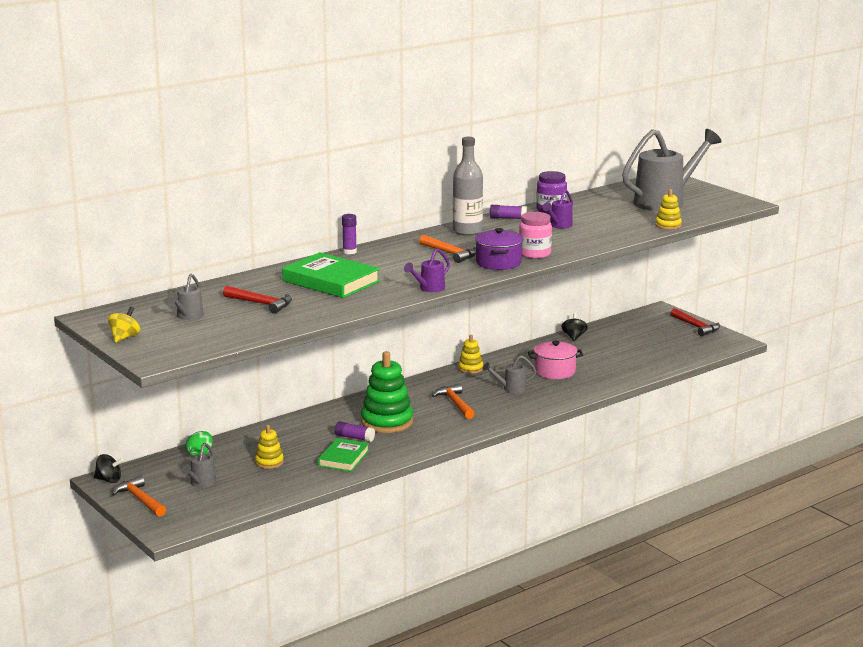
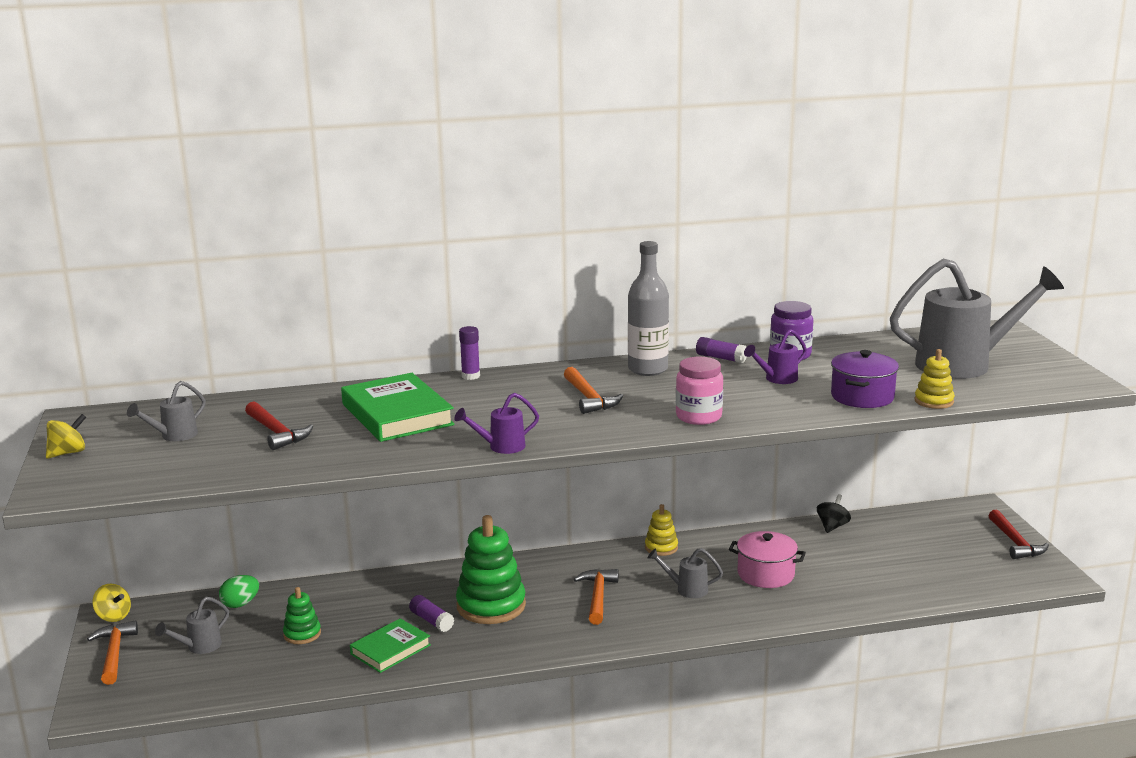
camera: 25 degrees right, 0 degrees up
black spinning top [94,454,124,483] -> yellow spinning top [92,584,131,622]
yellow stacking toy [255,425,284,469] -> green stacking toy [283,587,321,644]
purple pot [475,228,523,270] -> purple pot moved to [831,350,899,408]

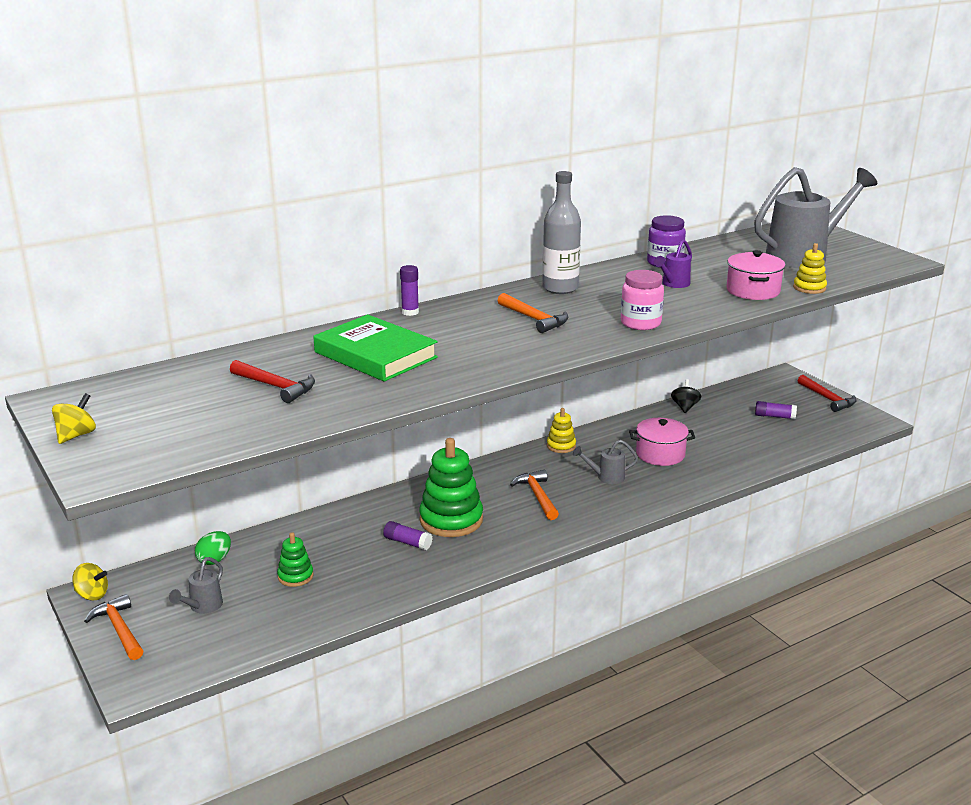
camera: 20 degrees left, 5 degrees up
grey watering can [127,381,206,441] -> none
green book [350,618,431,673] -> none
purple watering can [454,393,539,454] -> none
purple glue stick [696,337,746,363] -> purple glue stick moved to [755,401,797,419]
purple pot [831,350,899,408] -> pink pot [727,250,785,300]

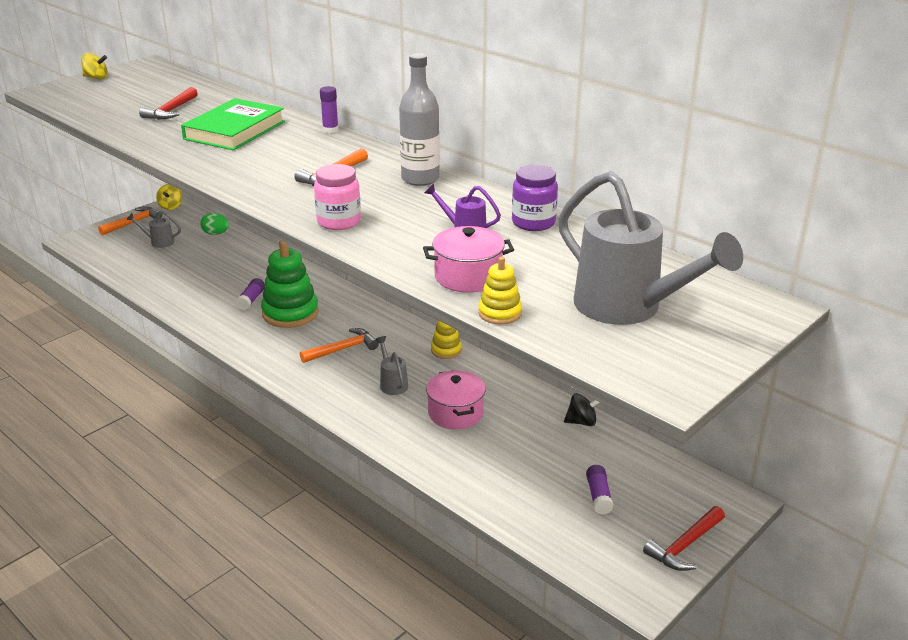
camera: 75 degrees right, 5 degrees up
green stacking toy [277,532,314,587] -> none

